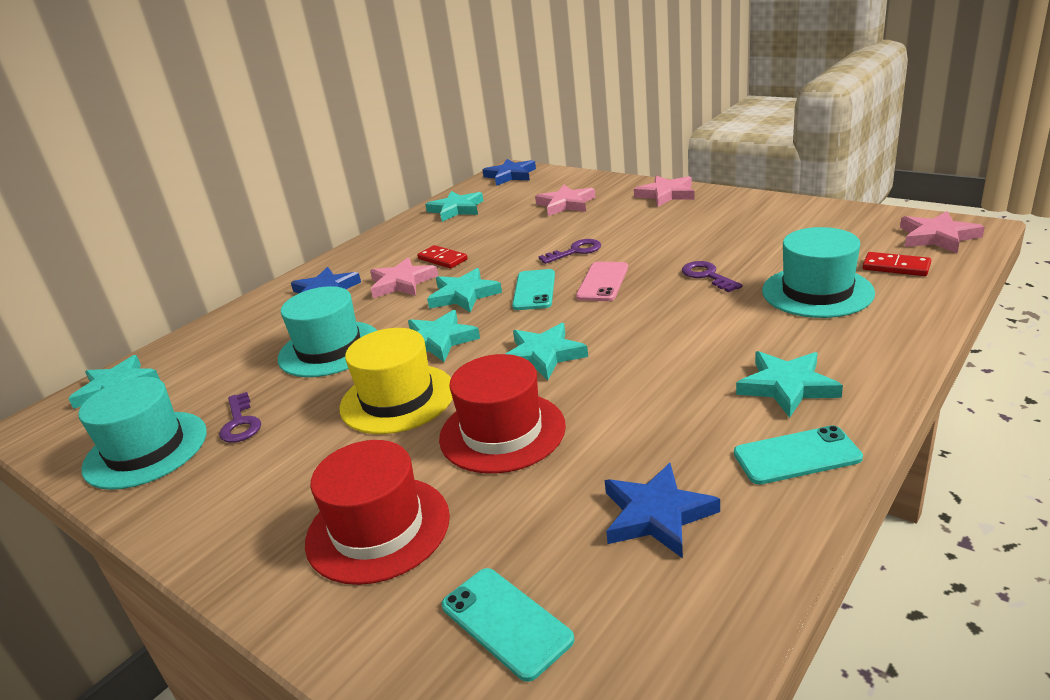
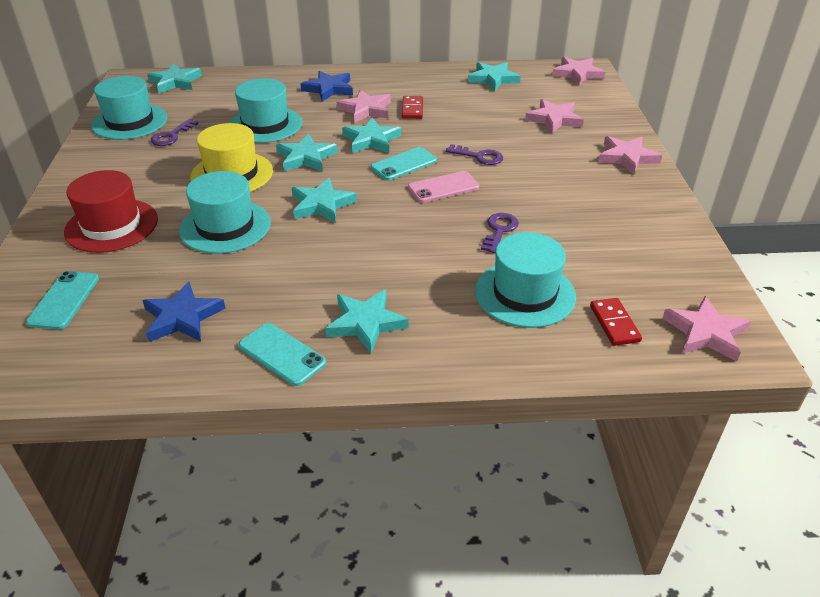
camera: 45 degrees right, 10 degrees up
red hat [439,354,566,474] -> turquoise hat [179,171,270,254]
blue star [483,159,536,186] -> pink star [552,57,605,85]

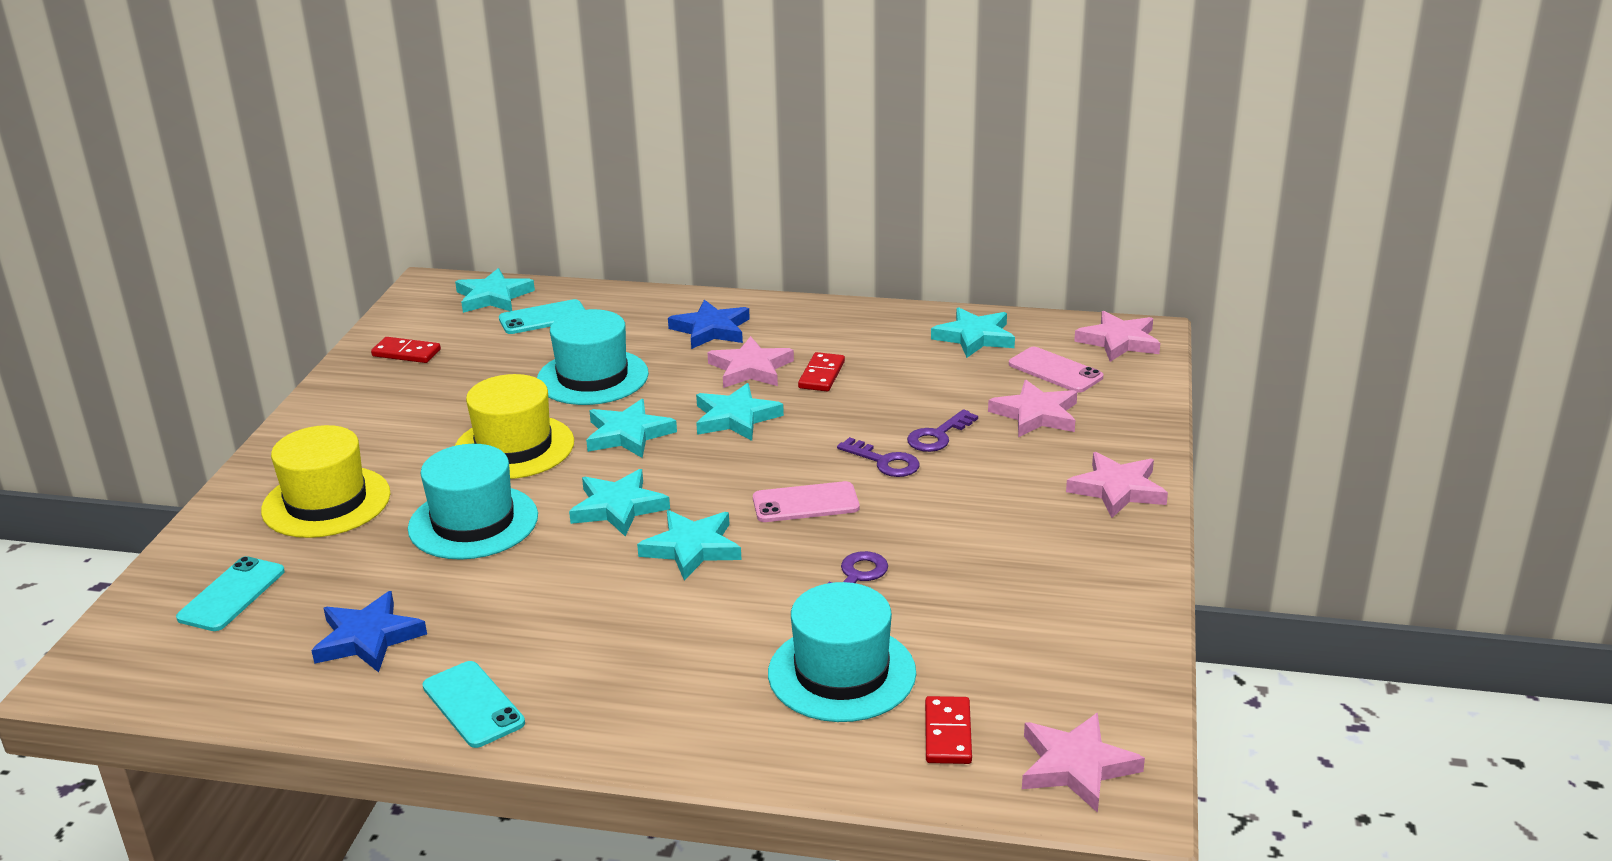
camera: 15 degrees right, 10 degrees down
red hat [64,170,158,253] -> yellow hat [261,425,390,538]
turquoise hat [91,76,167,140] -> red domino [371,337,441,363]
purple key [151,119,198,146] -> purple key moved to [907,409,978,452]
turquoise star [325,289,409,353] -> turquoise star moved to [637,510,742,581]
turquoise phone [371,147,437,180] -> turquoise phone moved to [499,299,585,334]
none -> pink phone [1009,347,1103,393]

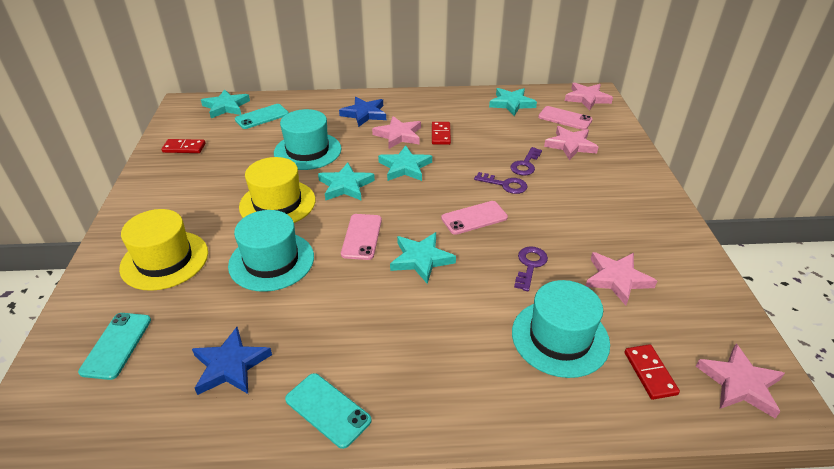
camera: 15 degrees left, 10 degrees up
turquoise star [569,469,670,536] -> pink phone [341,214,382,260]
pink star [1066,452,1168,518] -> pink star moved to [586,252,657,306]

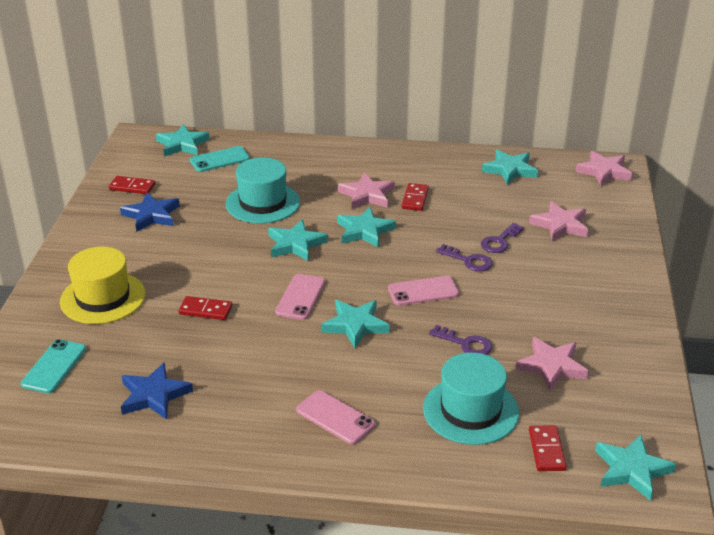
camera: 10 degrees right, 5 degrees down
turquoise hat [228,210,314,292] -> red domino [179,296,232,320]
yellow hat [239,157,315,223] -> none
turquoise phone [285,373,372,449] -> none
blue star [339,97,386,127] -> blue star moved to [120,193,180,232]
purple key [514,246,548,291] -> purple key turned 90 degrees clockwise [429,325,492,355]
pink phone [538,106,593,130] -> pink phone moved to [296,390,375,444]
pink star [696,344,785,419] -> turquoise star [595,435,676,501]

